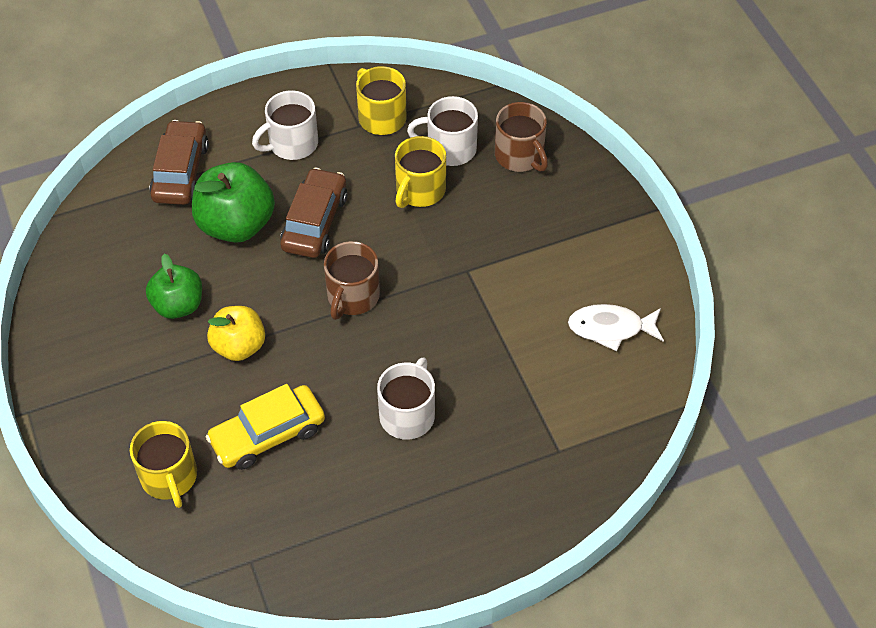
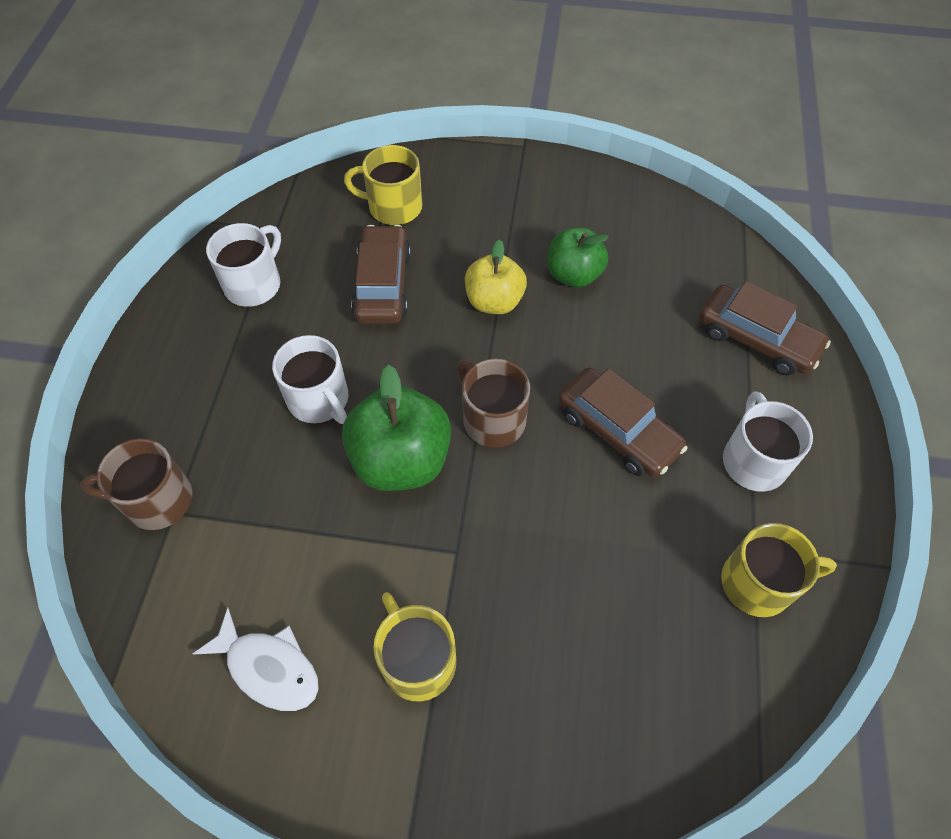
camera: 120 degrees right, 5 degrees up
green apple [192,162,275,243] -> green apple moved to [342,365,451,491]
yellow car [206,384,325,470] -> brown car [351,225,411,324]
yellow mug [395,136,446,208] -> yellow mug moved to [373,592,456,701]
white mug [407,96,478,166] -> white mug moved to [206,223,281,307]
brown mug [495,102,548,172] -> brown mug moved to [80,438,192,530]
white fish [568,304,664,351] -> white fish turned 90 degrees clockwise [193,608,319,711]

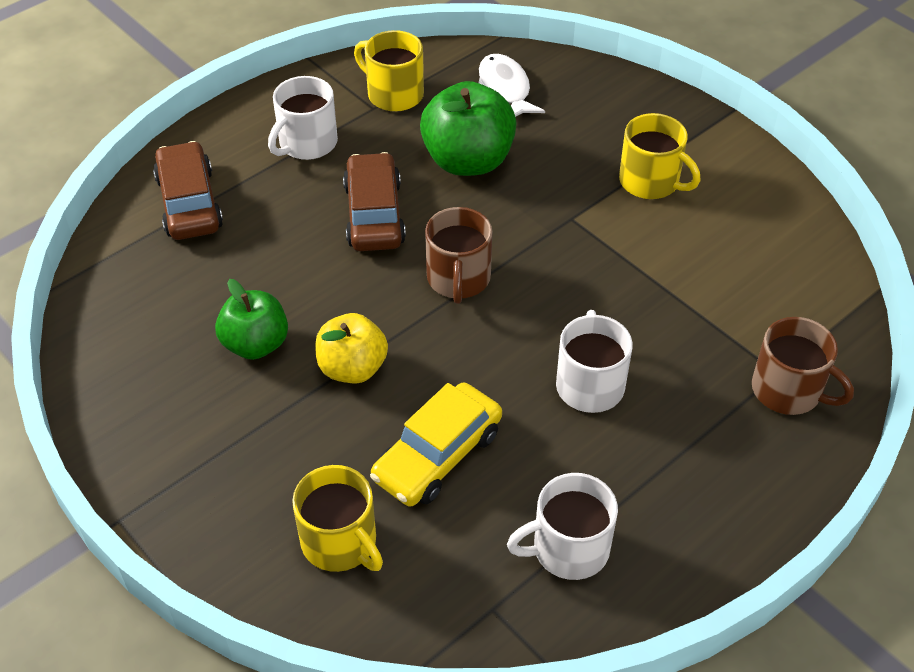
camera: 140 degrees left, 10 degrees down
white fish [193,608,319,711] -> white fish moved to [479,54,545,117]
green apple [342,365,451,491] -> green apple moved to [420,81,517,176]
brown car [351,225,411,324] -> yellow car [370,383,502,506]
yellow mug [373,592,456,701] -> yellow mug turned 60 degrees counterclockwise [619,113,701,199]

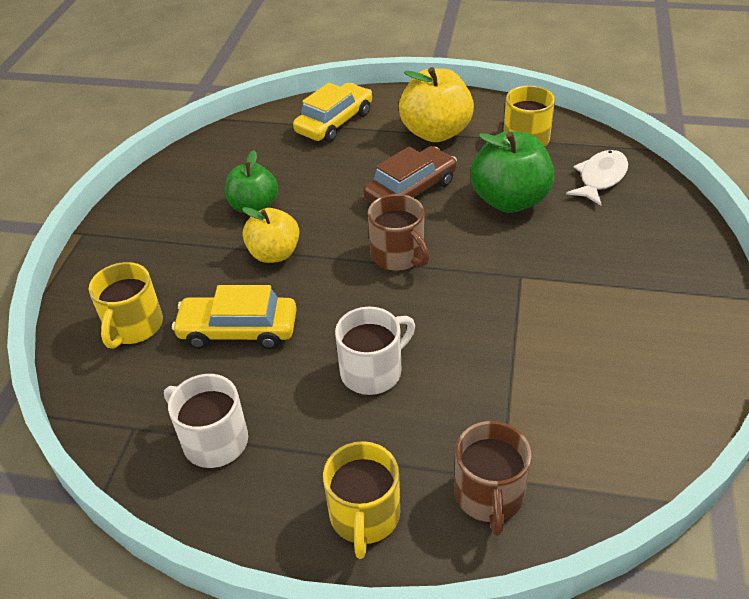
camera: 55 degrees right, 5 degrees down
brown car [153,141,223,240] -> yellow car [293,83,372,142]
white mug [268,76,338,160] -> yellow apple [399,67,474,142]
brown mug [425,207,492,304] -> brown mug turned 90 degrees counterclockwise [368,194,429,271]
yellow mug [619,113,701,199] -> yellow mug moved to [323,441,400,559]

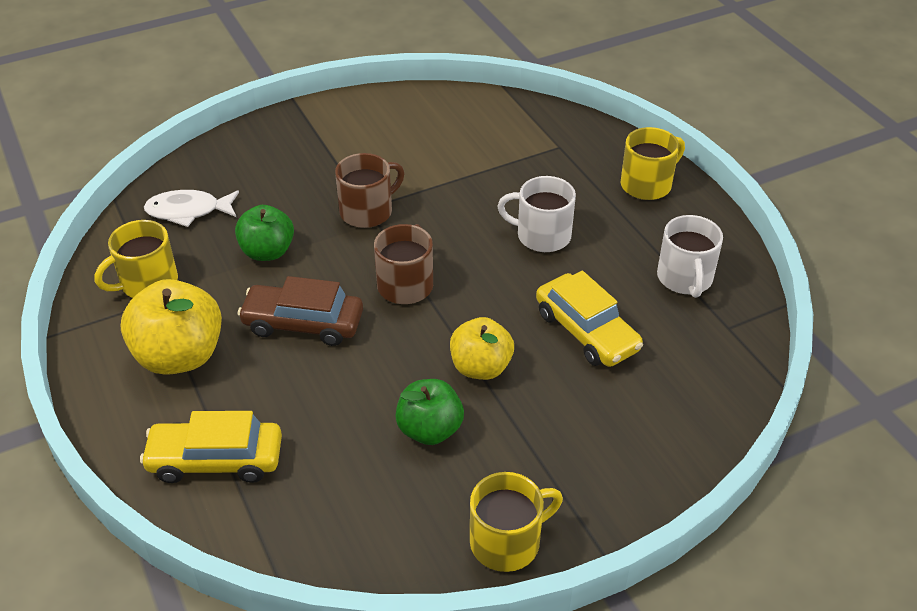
camera: 130 degrees left, 0 degrees up
yellow mug [89,262,163,349] -> yellow mug moved to [470,472,563,572]
brown mug [454,421,531,536] -> brown mug moved to [335,153,404,228]
green apple [470,131,554,213] -> green apple [235,205,294,261], size x0.66

